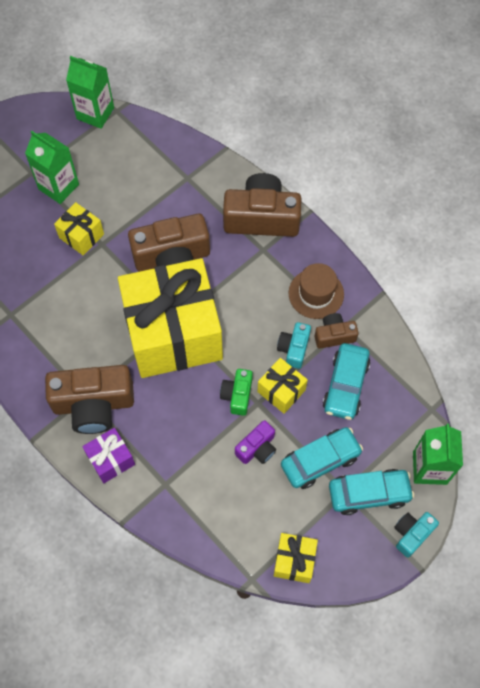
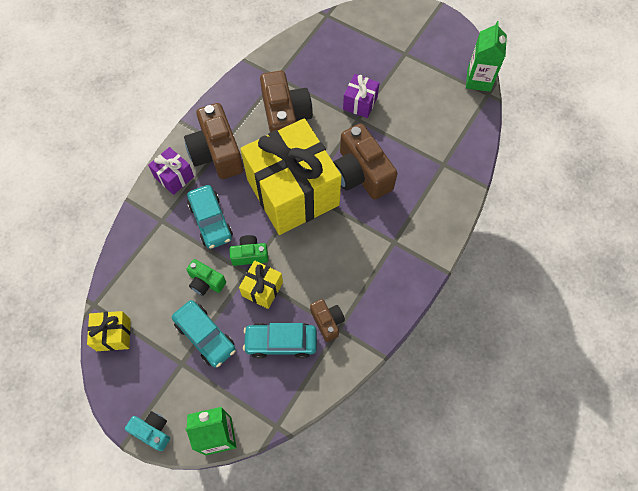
camera: 75 degrees right, 0 degrees up
green carton [25,131,79,204] -> none
yellow gift [54,202,104,256] -> purple gift [343,74,380,118]
brown camera [223,173,302,237] -> brown camera moved to [260,71,313,132]
purple camera [235,420,276,464] -> green camera [186,259,226,296]
turquoise camera [277,322,311,369] -> none
brown hat [289,263,344,319] -> none
turquoise car [329,469,414,515] -> turquoise car moved to [187,185,233,249]

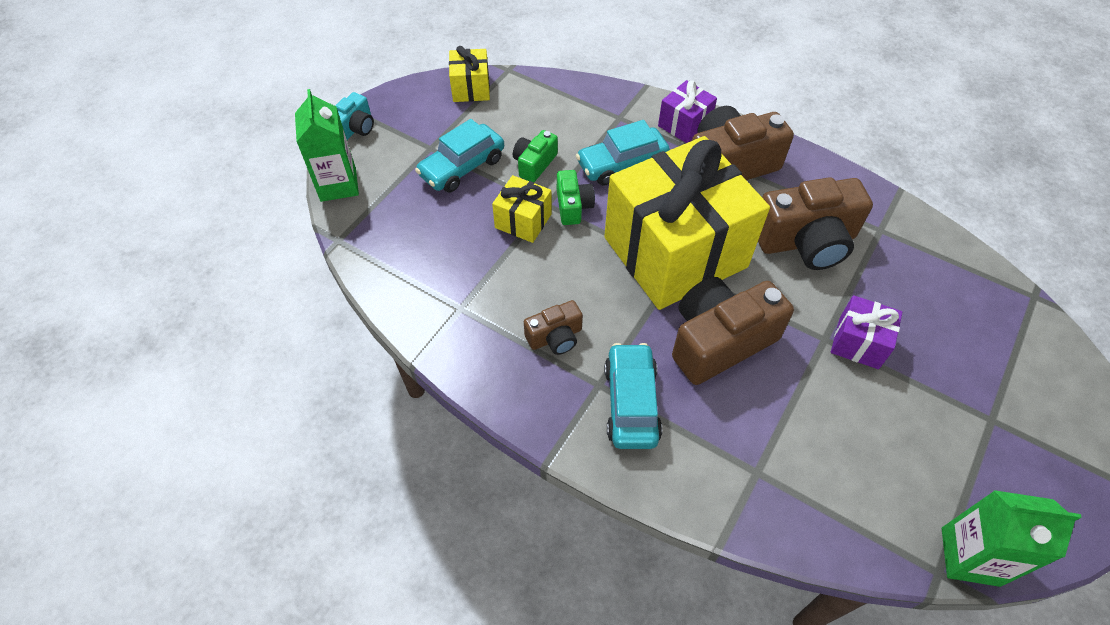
camera: 90 degrees right, 10 degrees down
turquoise car [243,323,317,359] -> turquoise car moved to [604,343,662,449]
brown camera [310,299,345,342] -> brown camera moved to [524,300,583,355]

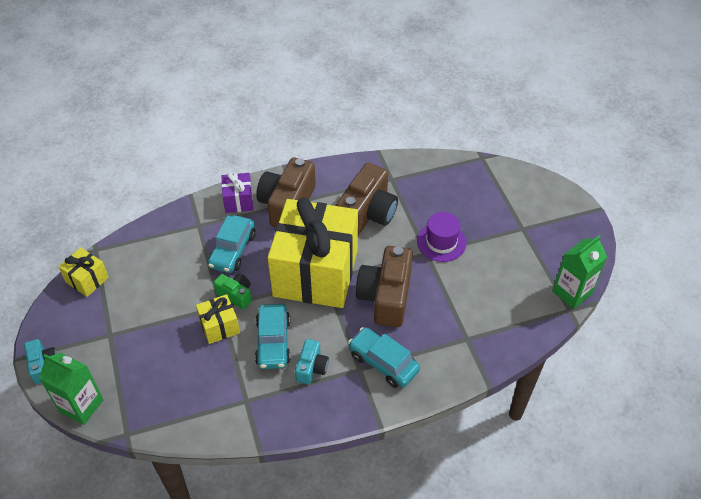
camera: 50 degrees left, 5 degrees down
turquoise car [415,119,504,193] -> turquoise car moved to [255,304,291,369]
green camera [513,130,558,182] -> none
brown camera [524,300,583,355] -> turquoise camera [295,339,329,384]
purple gift [831,295,903,369] -> purple hat [417,212,466,262]

